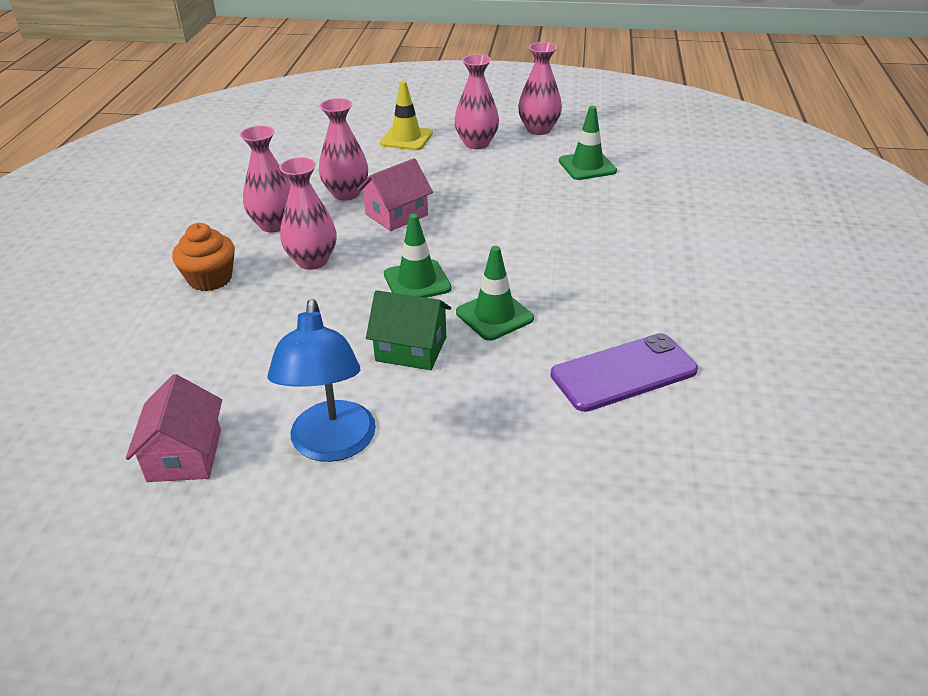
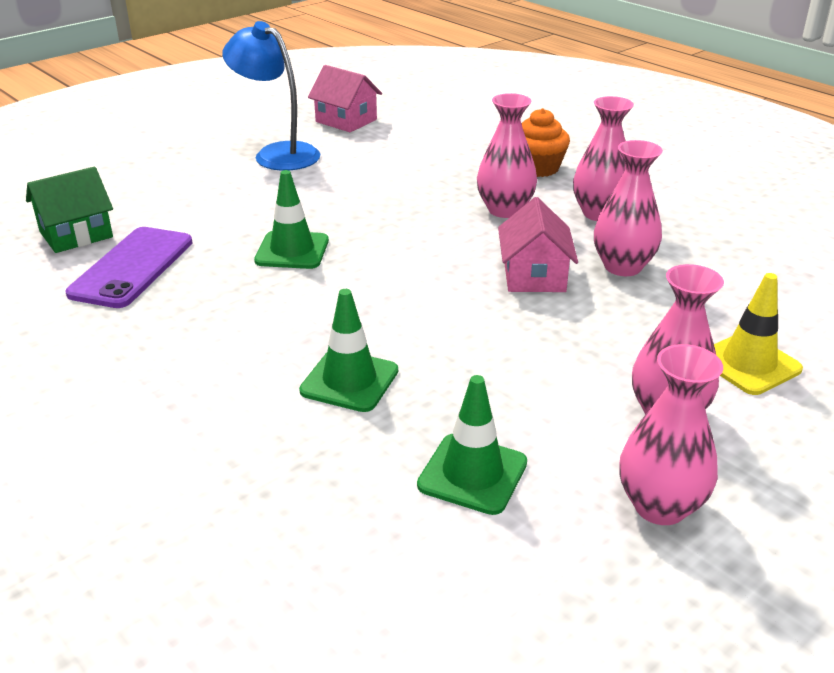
camera: 130 degrees right, 5 degrees down
green house [366,290,451,370] -> green house moved to [26,167,113,253]
green traffic cone [384,214,452,298] -> green traffic cone moved to [299,289,398,412]

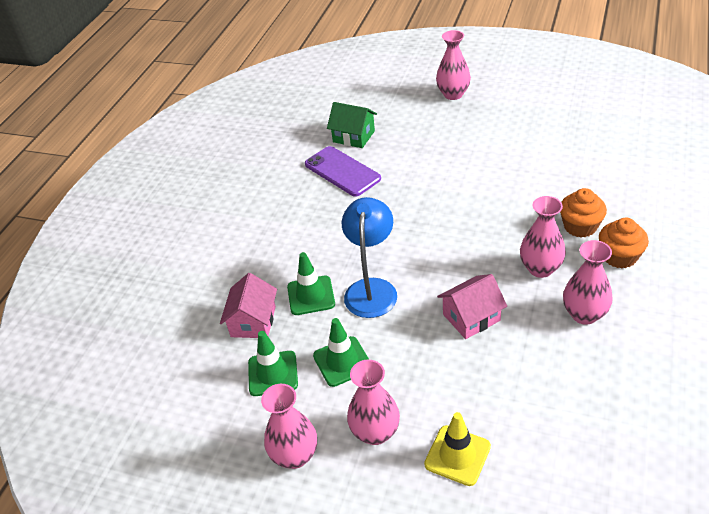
camera: 65 degrees right, 10 degrees up
purple phone [66,227,192,308] -> purple phone turned 60 degrees clockwise [305,146,381,197]
blue lamp [222,21,320,171] -> blue lamp moved to [342,197,397,318]
green traffic cone [254,170,329,269] -> green traffic cone moved to [313,318,369,387]
pink house [308,65,382,132] -> pink house moved to [220,273,277,338]
pink vase [594,140,663,276] -> pink vase moved to [436,30,471,100]
none -> orange cupcake [560,188,607,237]

